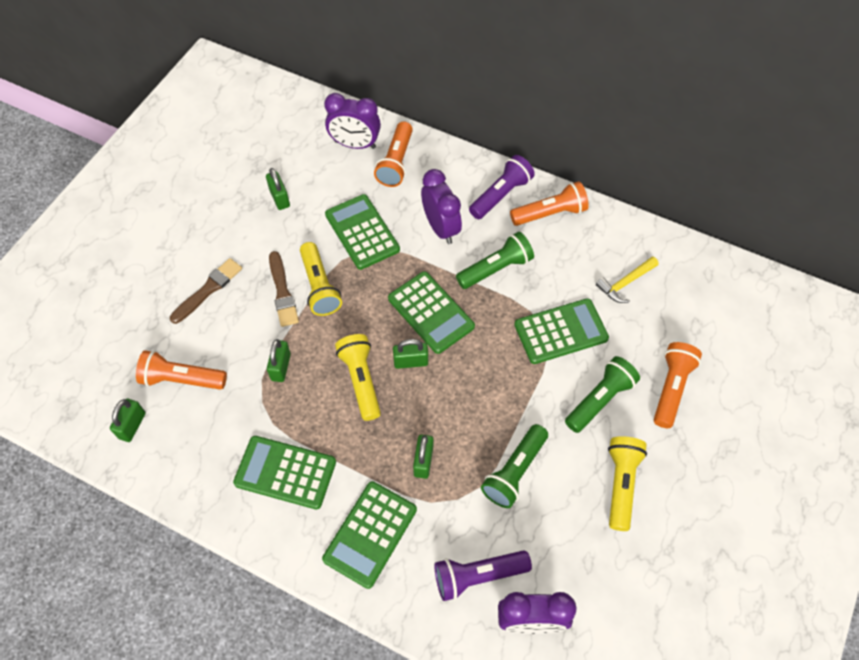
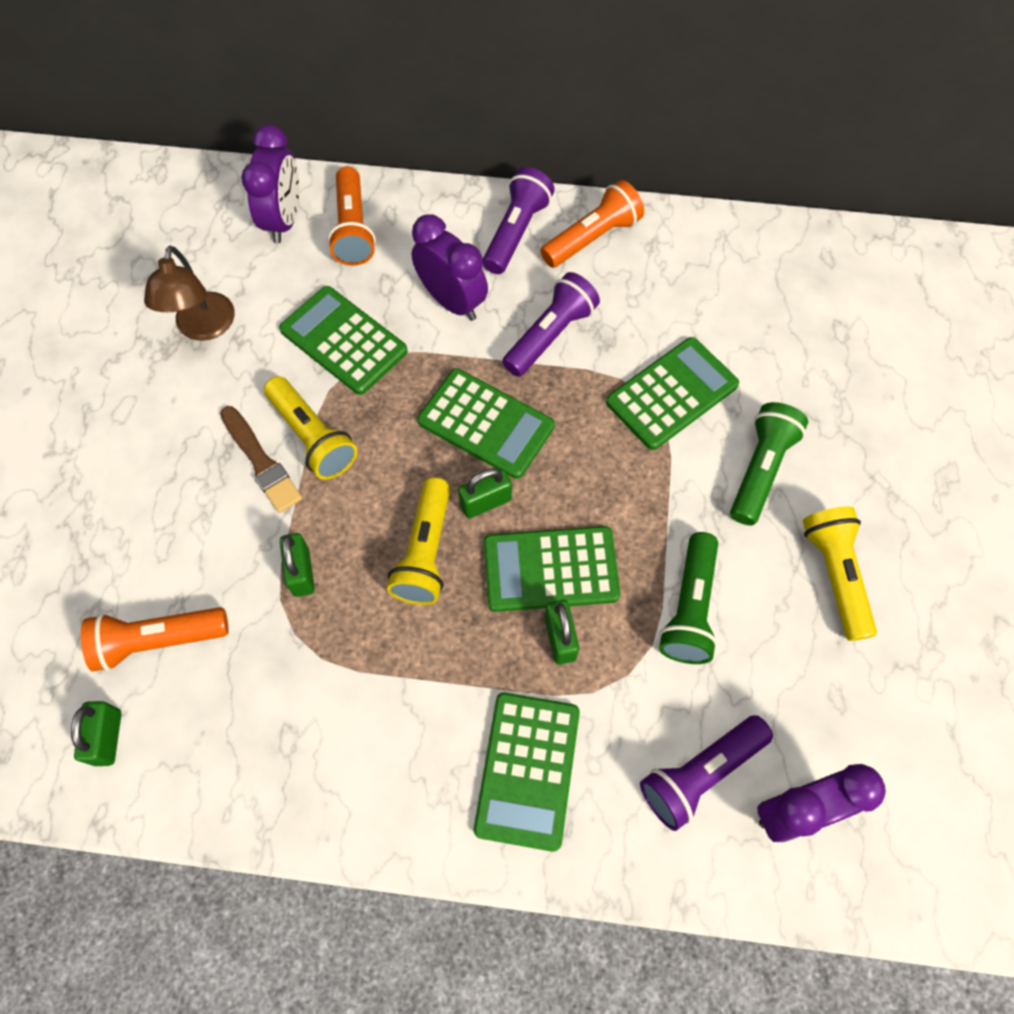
camera: 20 degrees left, 5 degrees up
brown brush [170,258,242,324] -> none
green calculator [233,436,336,509] -> green calculator moved to [484,526,620,612]
green padlock [266,168,290,210] -> brown lamp [144,246,235,341]
purple clock [324,93,381,149] -> purple clock turned 75 degrees counterclockwise [241,125,299,243]
yellow flashlight [335,334,381,421] -> yellow flashlight turned 135 degrees counterclockwise [387,477,450,605]
green flashlight [456,232,534,289] -> purple flashlight [502,272,600,377]
yellow hammer [596,256,659,303] -> none
orange flashlight [654,342,702,428] -> none

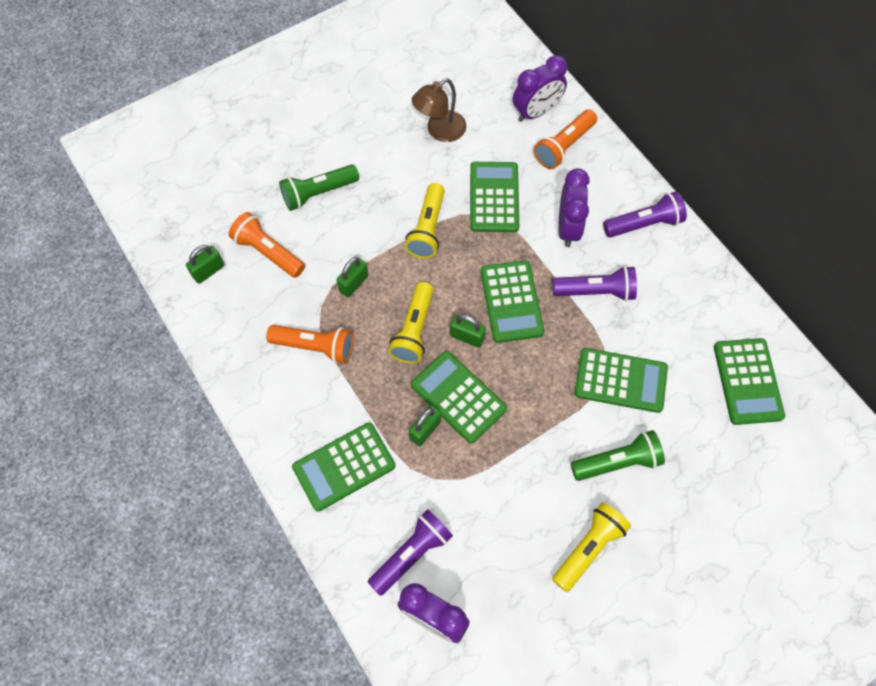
camera: 50 degrees right, 0 degrees up
brown brush [220,406,302,513] -> none
yellow flashlight [387,477,450,605] -> yellow flashlight turned 45 degrees counterclockwise [388,282,434,364]
orange flashlight [540,180,644,268] -> orange flashlight moved to [266,325,353,364]
purple flashlight [640,715,773,831] -> purple flashlight turned 120 degrees clockwise [368,509,453,596]
green flashlight [659,532,718,664] -> green flashlight moved to [279,164,359,211]
none -> green calculator [714,338,785,425]

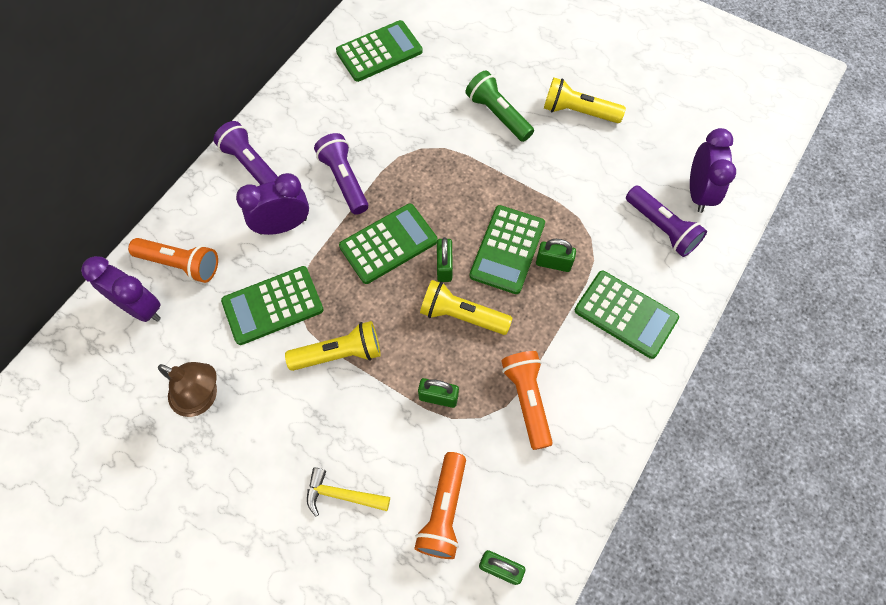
camera: 115 degrees left, 0 degrees up
green flashlight [279,164,359,211] -> yellow hammer [307,468,390,517]
purple flashlight [368,509,453,596] -> purple flashlight turned 150 degrees counterclockwise [626,186,707,257]
yellow flashlight [388,282,434,364] -> yellow flashlight turned 150 degrees counterclockwise [420,280,512,335]
green calculator [575,348,668,413] -> none

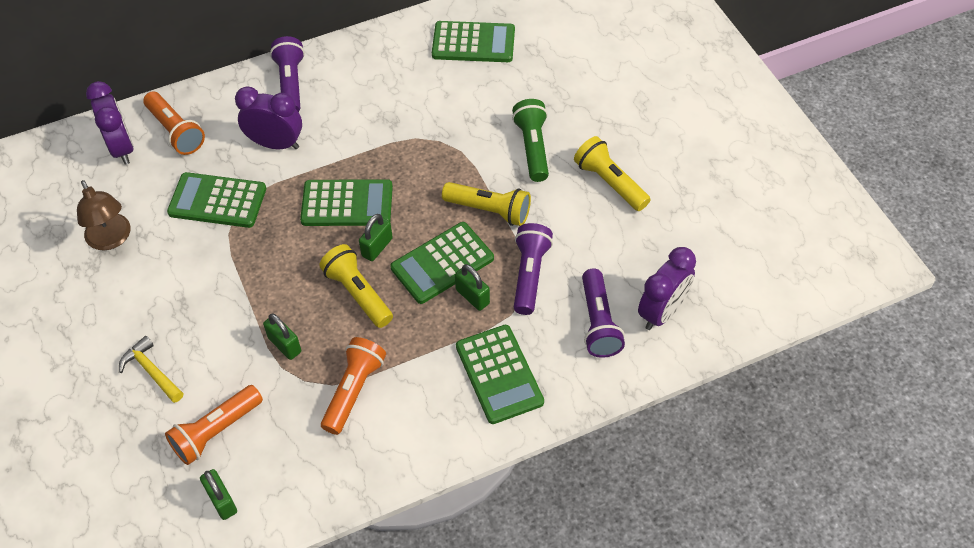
camera: 35 degrees right, 10 degrees down
yellow flashlight [285,321,381,371] -> yellow flashlight moved to [442,182,531,226]
purple flashlight [314,133,368,215] -> purple flashlight moved to [514,223,553,315]

